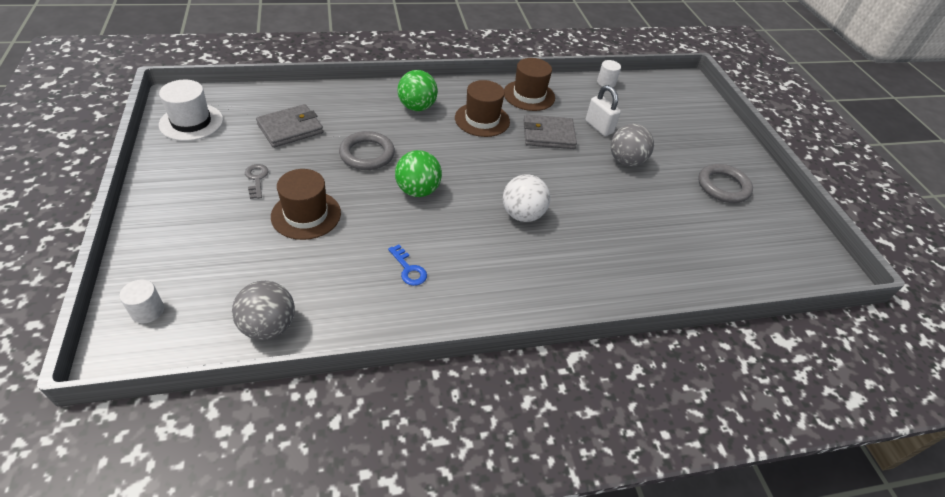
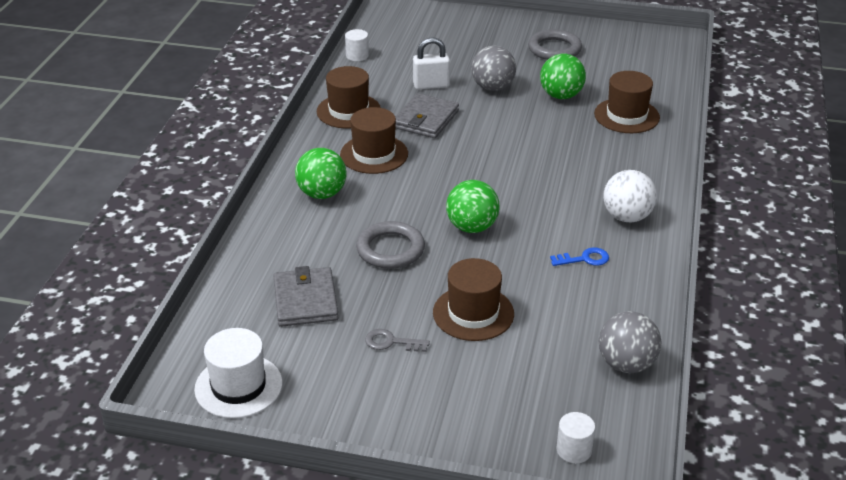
camera: 60 degrees left, 10 degrees down
white ball [503,175,550,222] -> white ball moved to [603,170,657,223]
none -> green ball [540,54,586,99]
none -> brown hat [594,71,660,133]

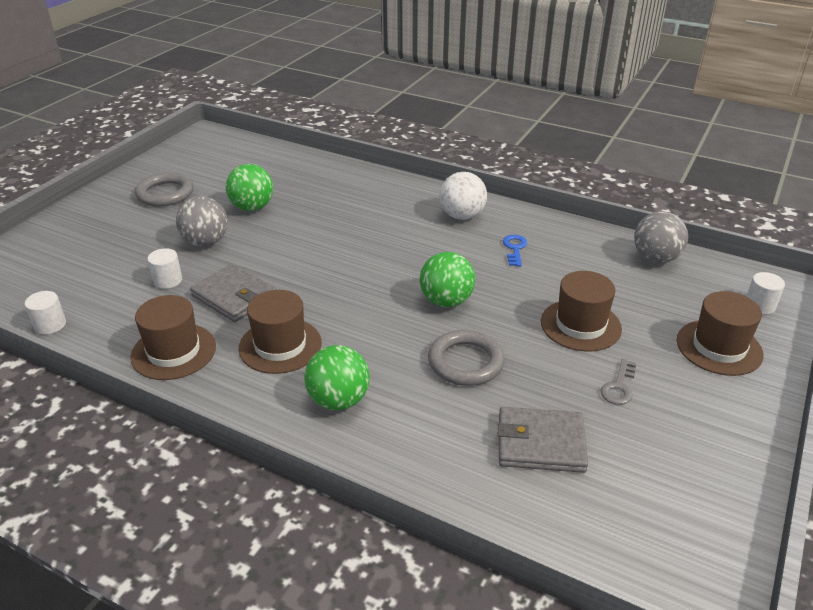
camera: 75 degrees left, 0 degrees up
white hat [194,328,283,418] -> none
white padlock [413,37,450,90] -> white cylinder [147,248,182,289]
brown hat [594,71,660,133] -> brown hat moved to [677,291,764,376]

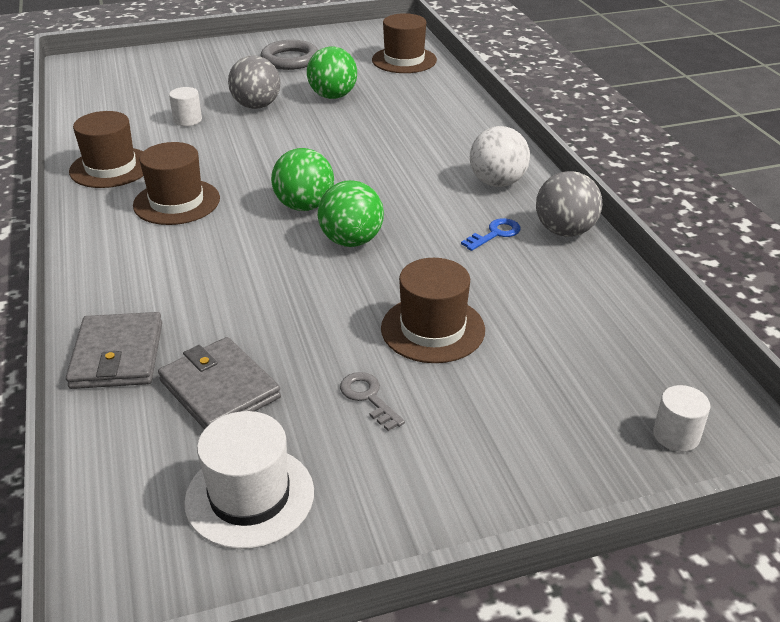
camera: 45 degrees right, 0 degrees up
white cylinder [25,291,66,334] -> none
grey wallet [190,264,276,322] -> grey wallet moved to [66,312,162,389]
green ball [304,345,370,410] -> green ball moved to [271,148,334,211]
grey ring [428,330,505,386] -> none
grey key [600,359,637,405] -> grey key turned 75 degrees clockwise [340,372,405,431]
grey ball [634,212,688,263] -> grey ball moved to [536,171,602,237]
brown hat [677,291,764,376] -> brown hat moved to [372,13,437,73]
none -> white hat [184,411,314,549]

